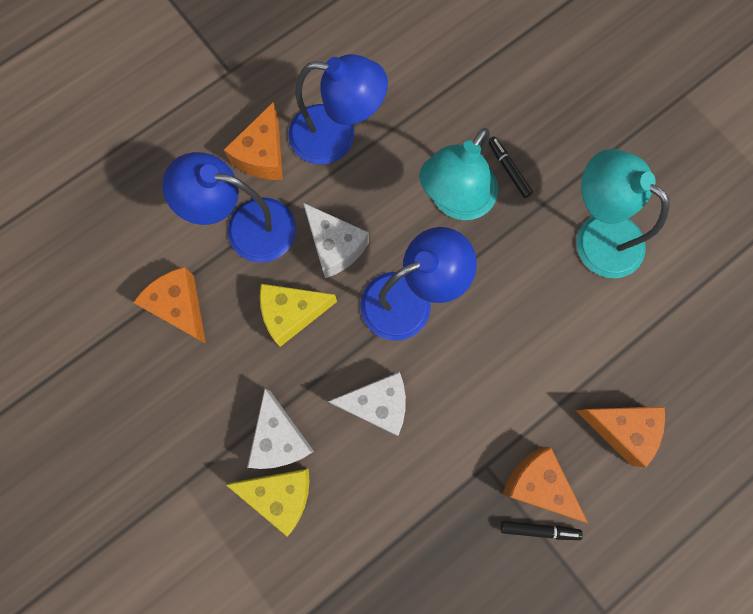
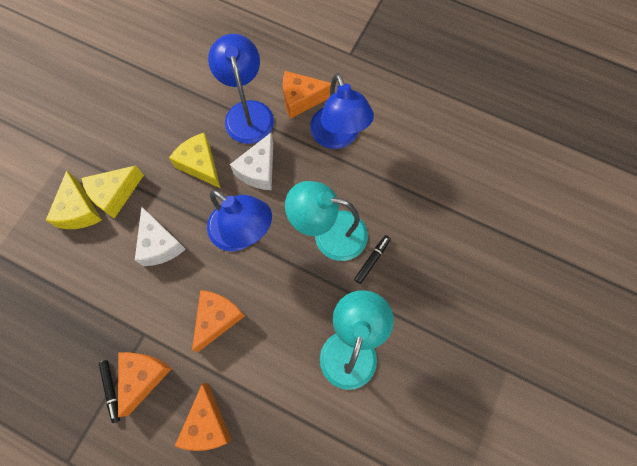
camera: 65 degrees right, 5 degrees down
orange cheese [133,267,206,344] -> orange cheese moved to [192,290,245,352]
white cheese [247,389,314,469] -> yellow cheese [81,165,144,219]

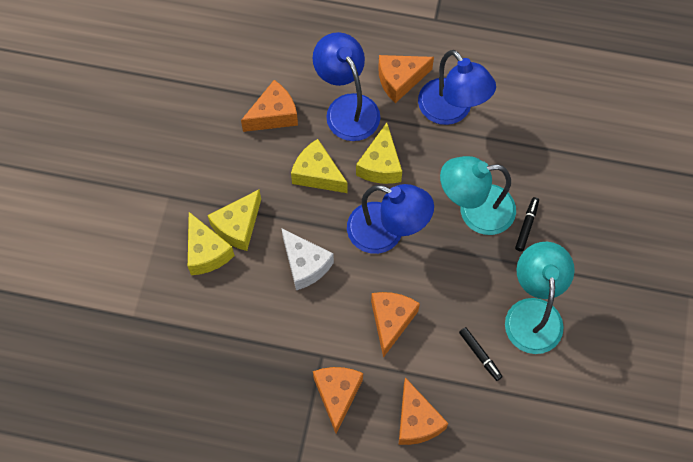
camera: 15 degrees left, 5 degrees down
black marker [99,360,120,423] -> black marker moved to [459,327,503,381]
white cheese [230,133,273,190] -> yellow cheese [356,123,402,184]
none -> orange cheese [241,80,298,132]

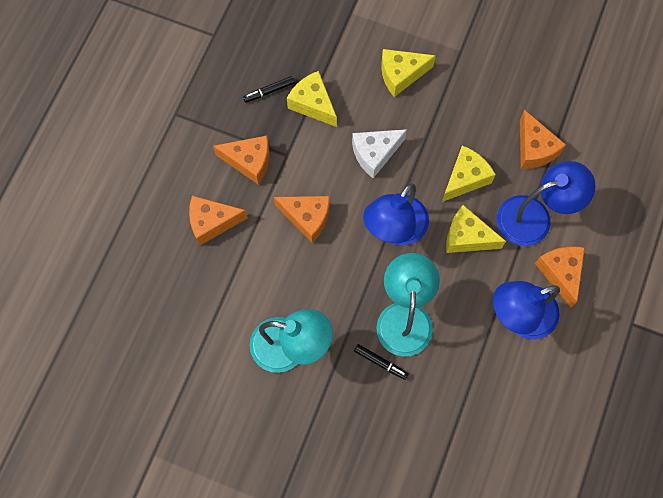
camera: 100 degrees right, 5 degrees up
yellow cheese [208,189,261,251] -> yellow cheese moved to [287,71,337,127]
black marker [459,327,503,381] -> black marker moved to [243,76,295,103]

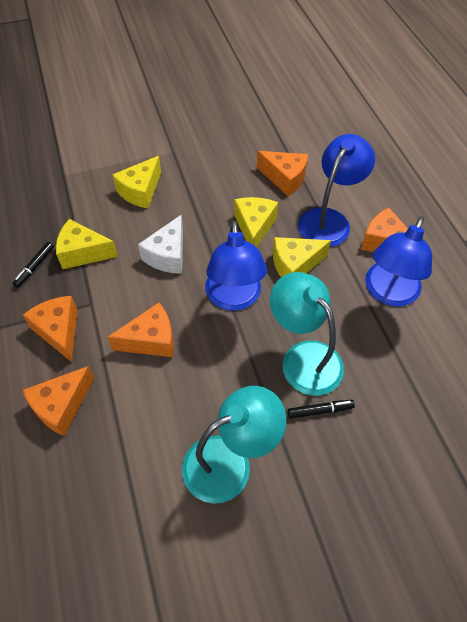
camera: 40 degrees left, 15 degrees down
orange cheese [213,136,270,185] -> orange cheese turned 90 degrees counterclockwise [23,296,78,362]

